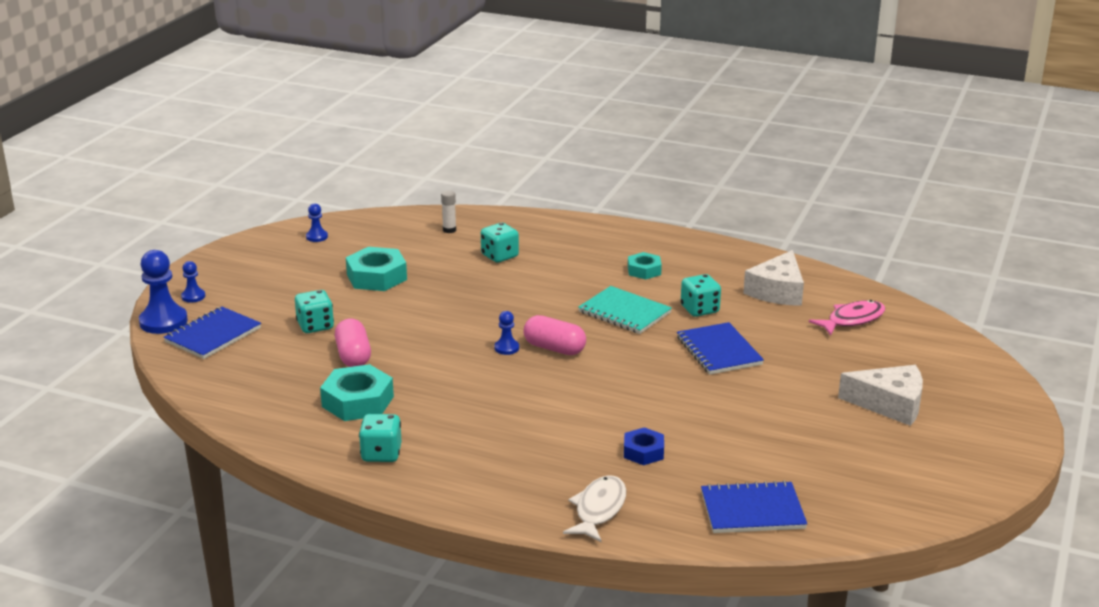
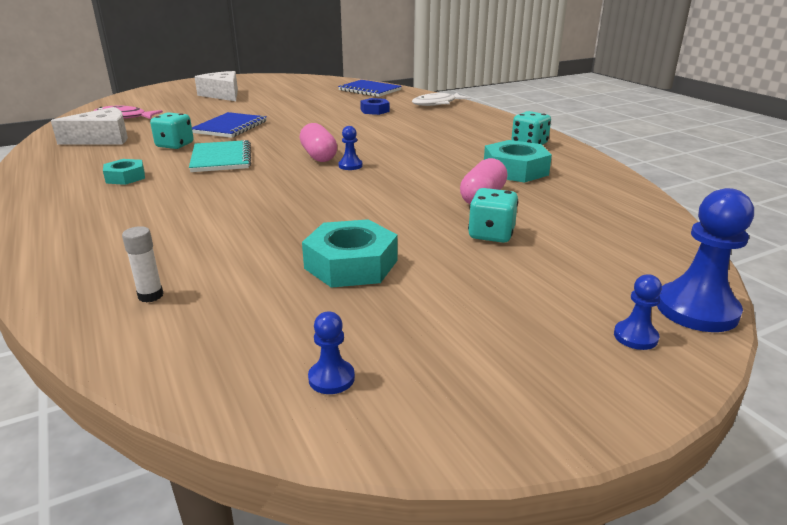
camera: 140 degrees left, 0 degrees up
blue notebook [163,307,261,359] -> none
turquoise dice [481,223,519,263] -> none

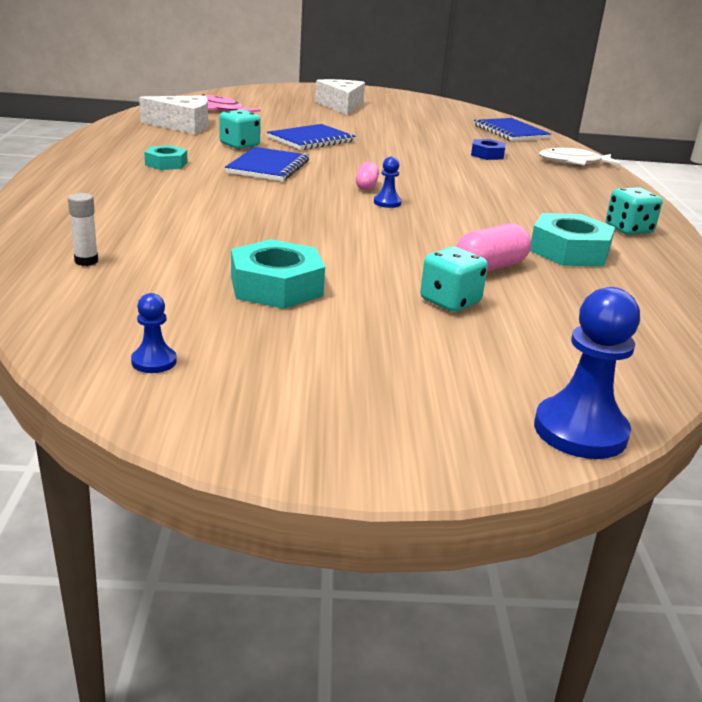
camera: 25 degrees right, 0 degrees up
turquoise notebook [189,140,251,172] -> blue notebook [225,147,309,181]
pink capsule [300,123,337,162] -> pink capsule [356,162,379,191], size x0.64
blue pawn [614,274,662,350] -> none

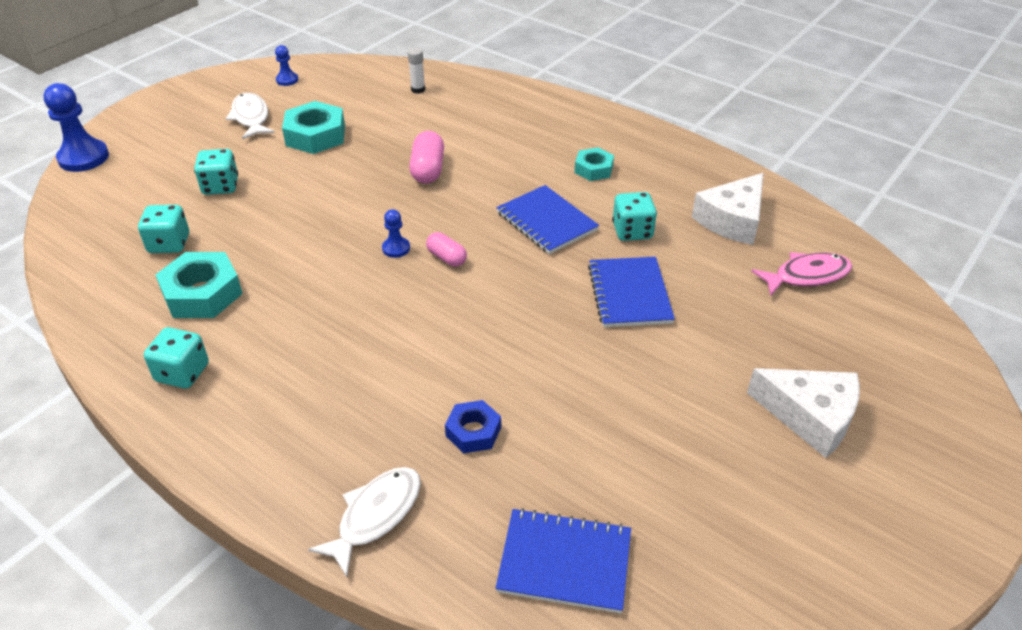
camera: 130 degrees right, 15 degrees up
pink capsule [456,223,531,272] -> pink capsule moved to [410,131,444,184]
none -> turquoise dice [138,205,189,253]
none -> white fish [225,93,275,139]

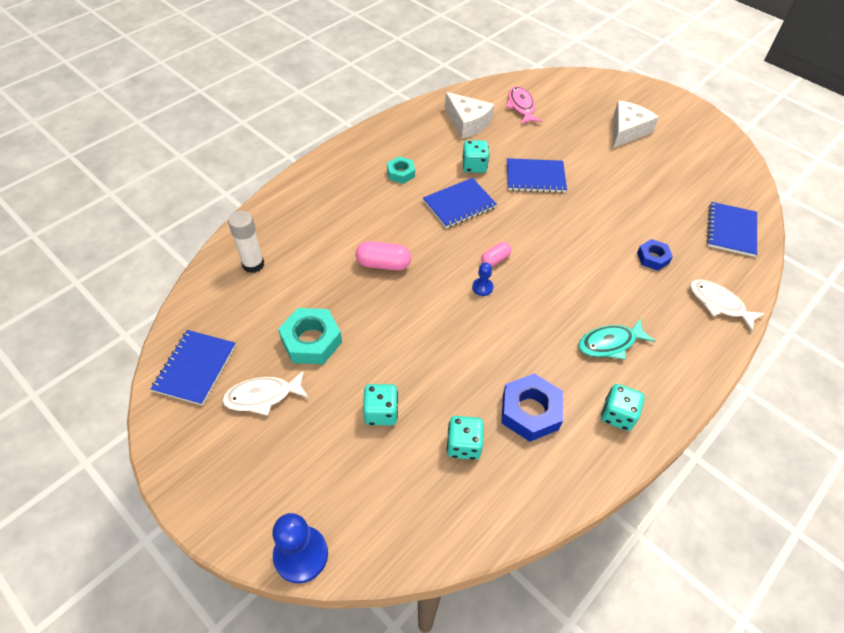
camera: 85 degrees left, 10 degrees up
turquoise nut [156,252,243,318] -> blue nut [501,374,563,442]
blue pawn [275,45,298,86] -> blue notebook [151,330,236,406]
white glue stick [408,48,425,94] -> white glue stick [228,211,264,273], size x1.66
none -> turquoise fish [578,319,655,360]

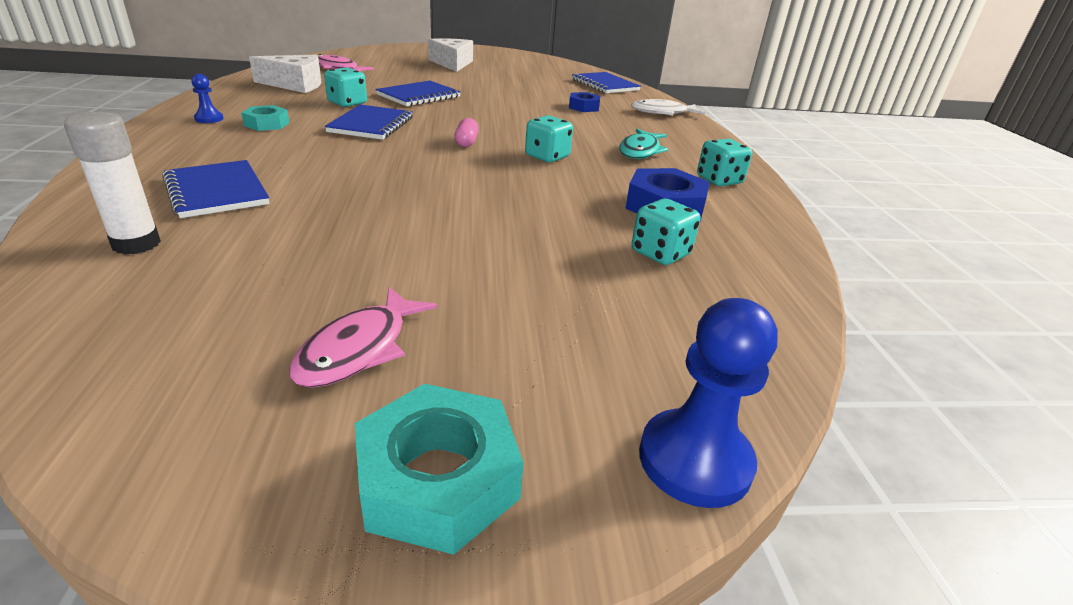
camera: 50 degrees left, 20 degrees down
blue notebook [151,330,236,406] -> blue notebook moved to [162,160,269,218]
white fish [222,371,309,416] -> pink fish [289,287,437,388]
turquoise nut [278,308,342,364] -> turquoise nut moved to [355,384,524,555]
pink capsule [356,241,411,271] -> none
turquoise dice [363,384,398,425] -> turquoise dice moved to [525,115,573,162]
blue pawn [472,263,493,296] -> blue pawn moved to [191,74,223,123]

